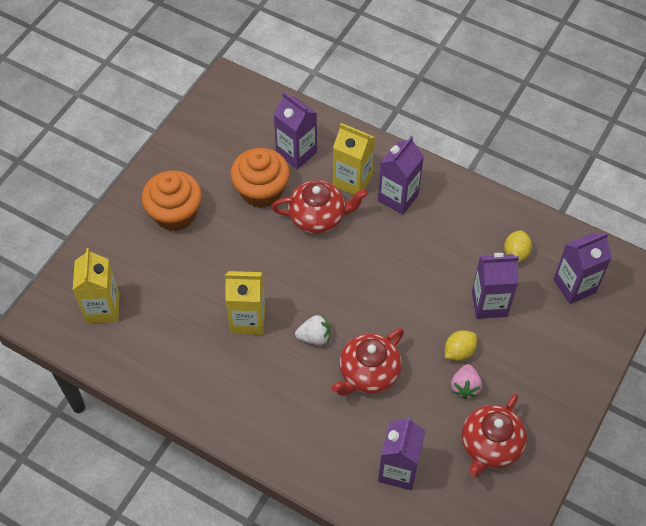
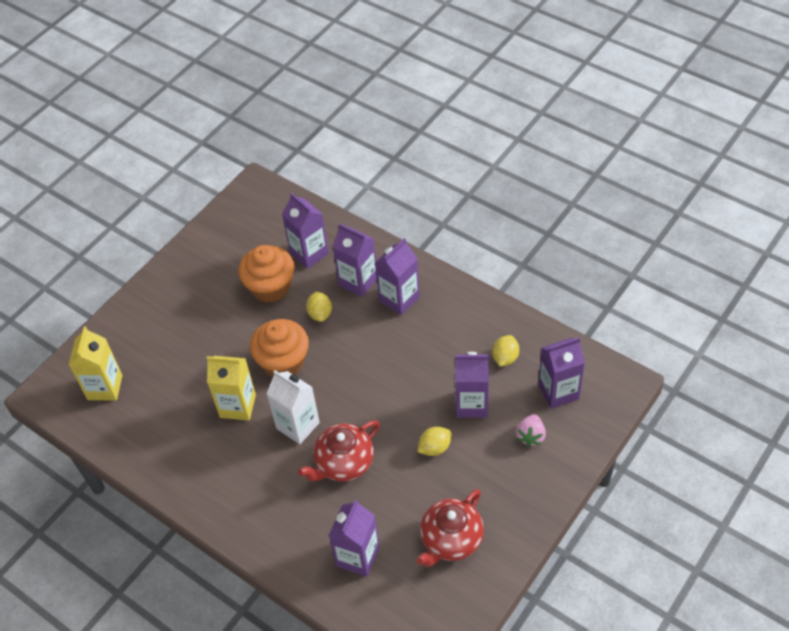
camera: 10 degrees right, 5 degrees down
orange cupcake [142,170,202,231] -> orange cupcake moved to [250,319,309,377]
red teapot [272,180,368,234] -> yellow lemon [306,292,332,322]
white strawberry [295,314,330,345] -> white carton [266,370,320,444]
yellow carton [333,123,375,195] -> purple carton [332,223,377,297]
pink strawberry [451,364,482,399] -> pink strawberry moved to [516,414,546,447]

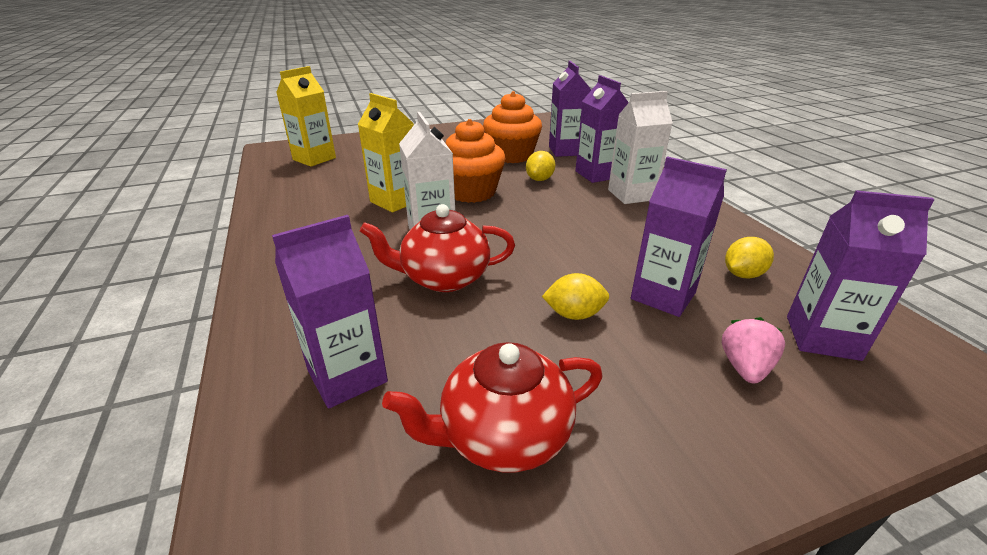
camera: 30 degrees right, 20 degrees down
purple carton [375,238,420,315] -> white carton [608,91,673,204]
pink strawberry [516,414,546,447] -> pink strawberry turned 150 degrees clockwise [722,317,785,383]

